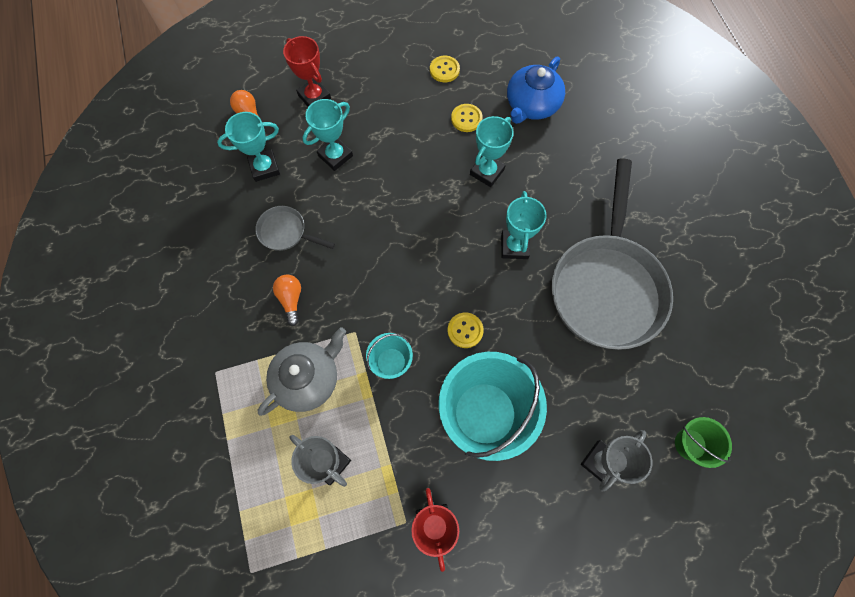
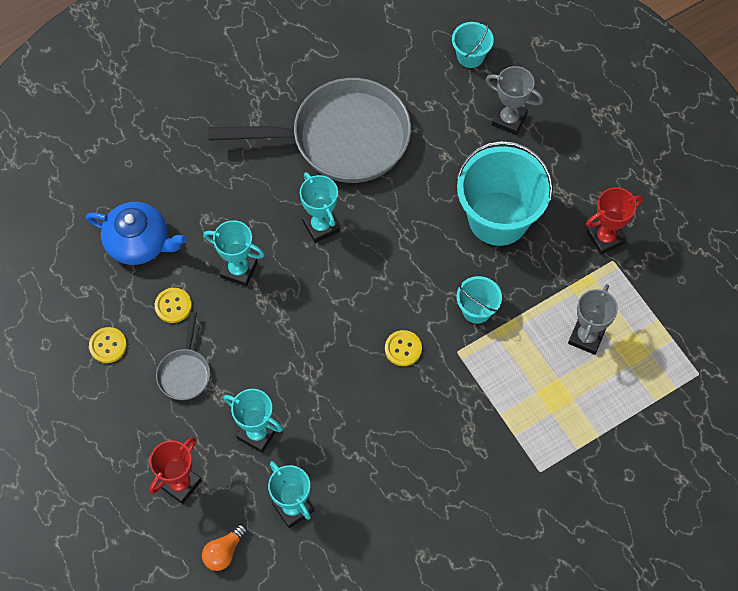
camera: 105 degrees left, 5 degrees down
grey pan [255,206,335,251] -> grey pan moved to [156,312,210,400]
grey teapot [258,327,346,416] -> none
orange light bulb [273,274,301,326] -> none
yellow button [448,313,484,348] -> yellow button moved to [385,330,422,366]
turquoise trophy [501,191,547,259] -> turquoise trophy turned 75 degrees clockwise [300,172,340,243]
green bucket [675,417,732,468] -> turquoise bucket [452,21,494,68]

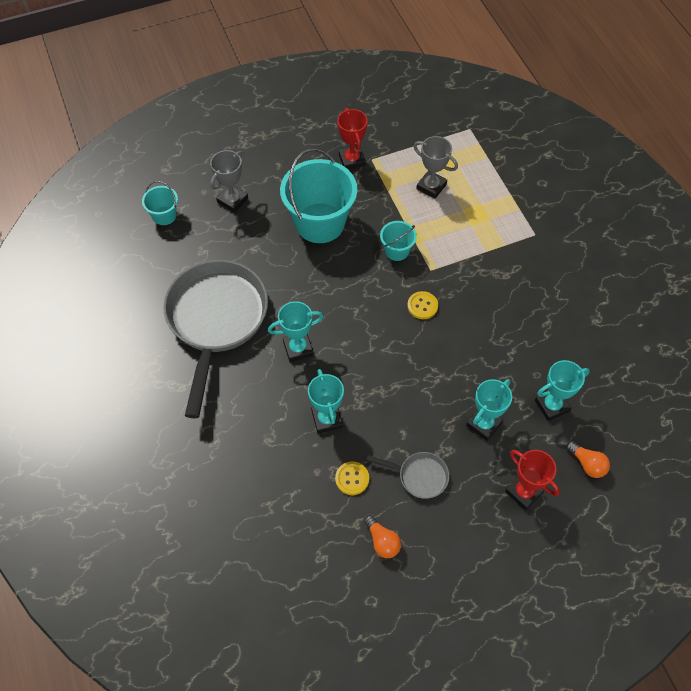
camera: 80 degrees left, 5 degrees down
blue teapot [86,202,187,265] -> none
yellow button [89,327,127,363] -> orange light bulb [364,515,401,558]
turquoise trophy [204,220,265,287] -> turquoise trophy turned 45 degrees counterclockwise [308,369,344,434]

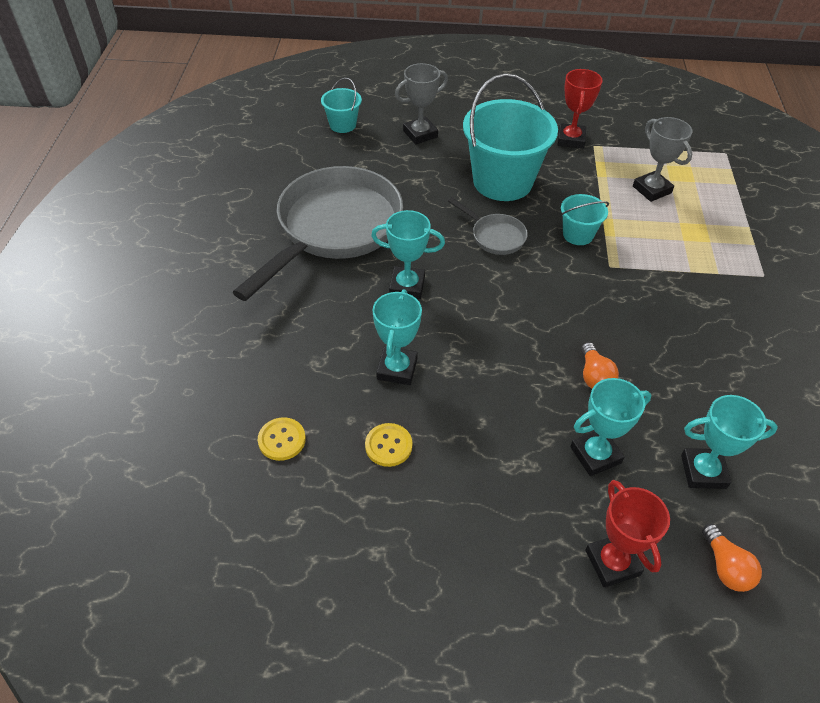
camera: 25 degrees right, 10 degrees down
orange light bulb [364,515,401,558] -> orange light bulb moved to [581,342,619,389]
grey pan [366,452,449,499] -> grey pan moved to [448,197,528,255]
yellow button [407,291,438,319] -> yellow button moved to [258,417,306,461]

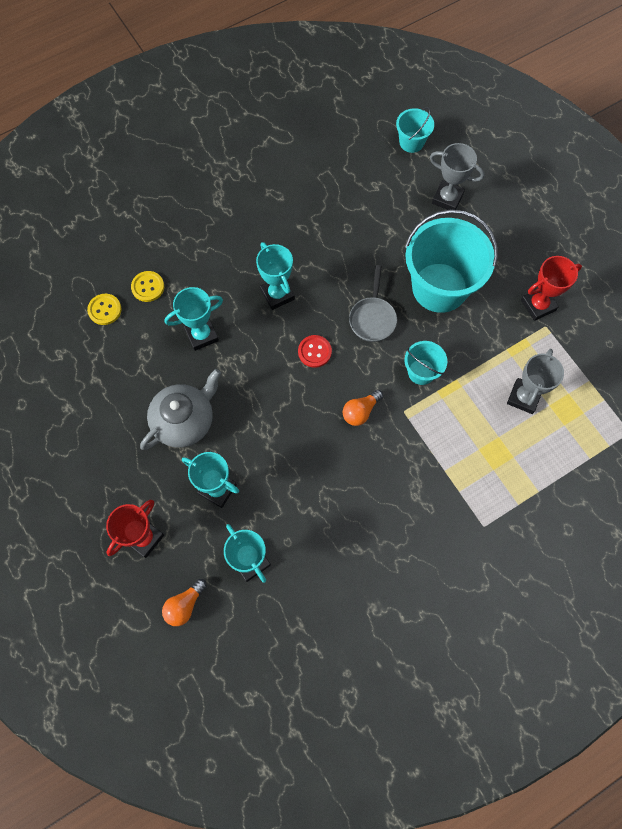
camera: 55 degrees right, 20 degrees up
grey pan [233,166,403,301] -> none
yellow button [365,423,412,467] -> yellow button moved to [131,271,164,302]
orange light bulb [581,342,619,389] -> orange light bulb moved to [343,390,383,426]
none -> grey teapot [140,369,221,450]
none -> red button [298,335,332,368]

